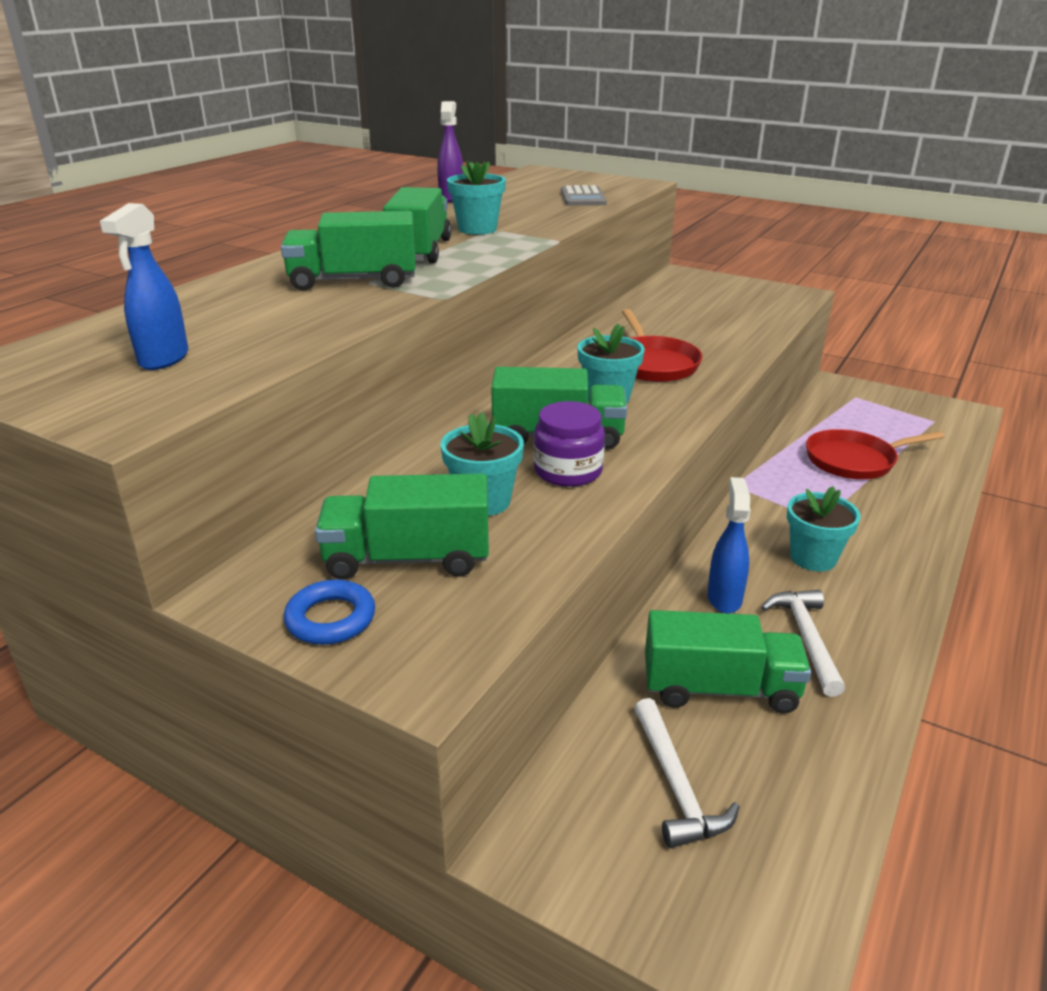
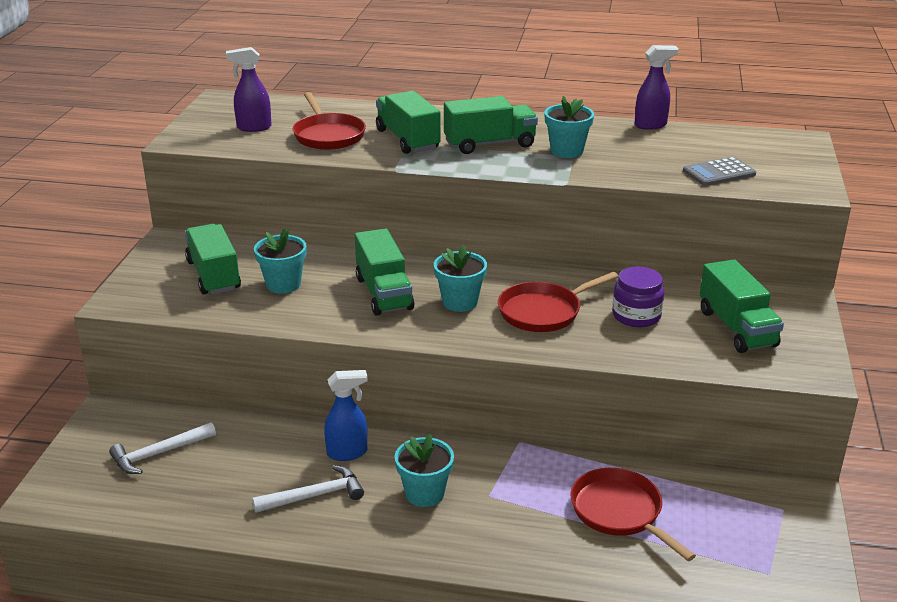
camera: 70 degrees right, 0 degrees up
blue spray bottle [100,203,188,370] -> purple spray bottle [226,47,272,132]
blue ring [284,579,375,645] -> none
purple jar [534,401,605,487] -> purple jar moved to [612,267,665,327]
green truck [645,610,811,714] -> green truck moved to [700,260,784,353]
none -> red pan [293,92,366,150]

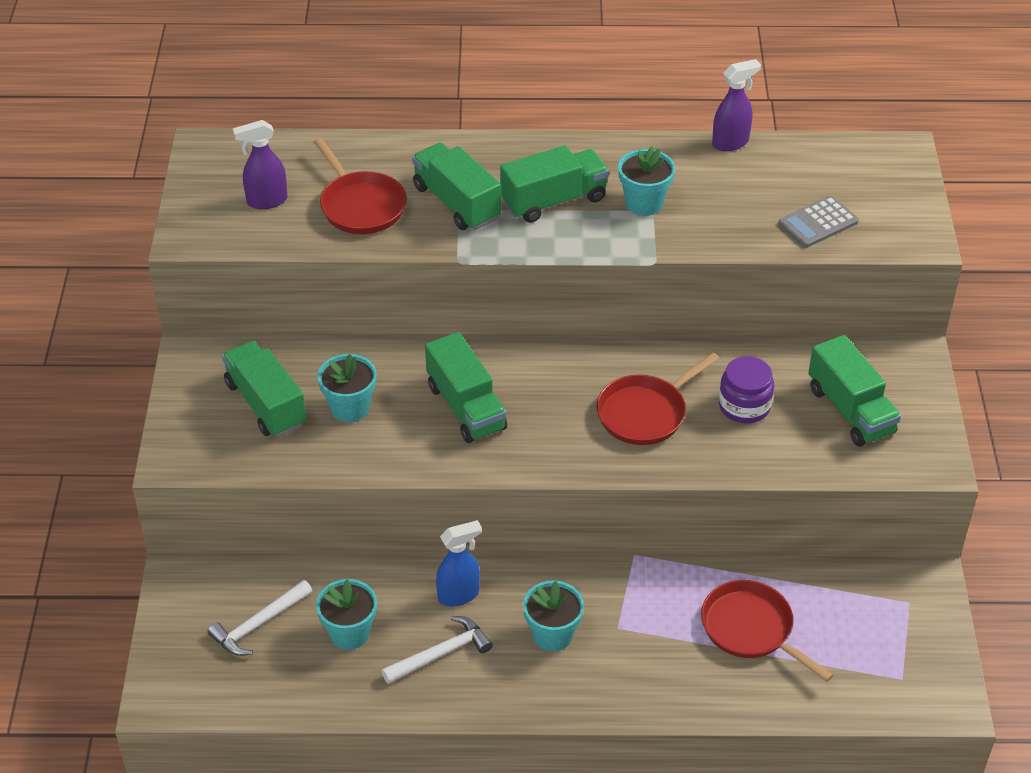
camera: 10 degrees left, 15 degrees up
turquoise flower pot [434,245,487,312] -> turquoise flower pot moved to [316,579,377,650]

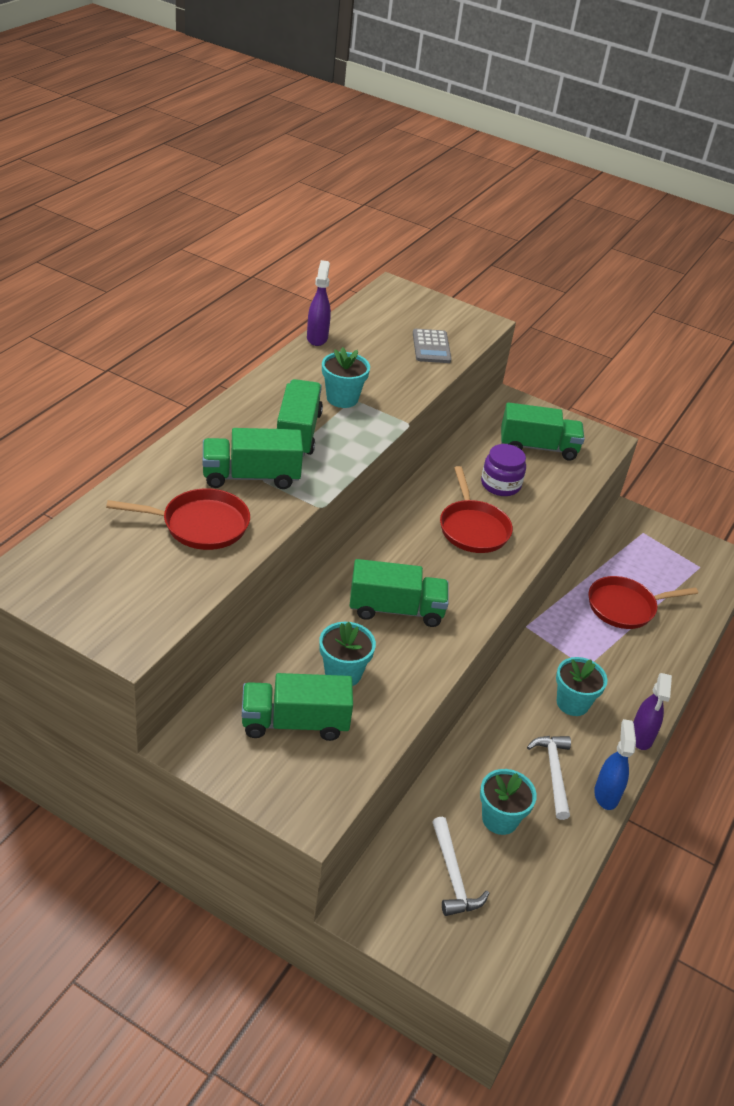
camera: 65 degrees left, 5 degrees down
purple spray bottle [233,120,288,209] -> purple spray bottle moved to [633,673,672,750]
blue spray bottle [436,520,482,606] -> blue spray bottle moved to [594,719,636,810]

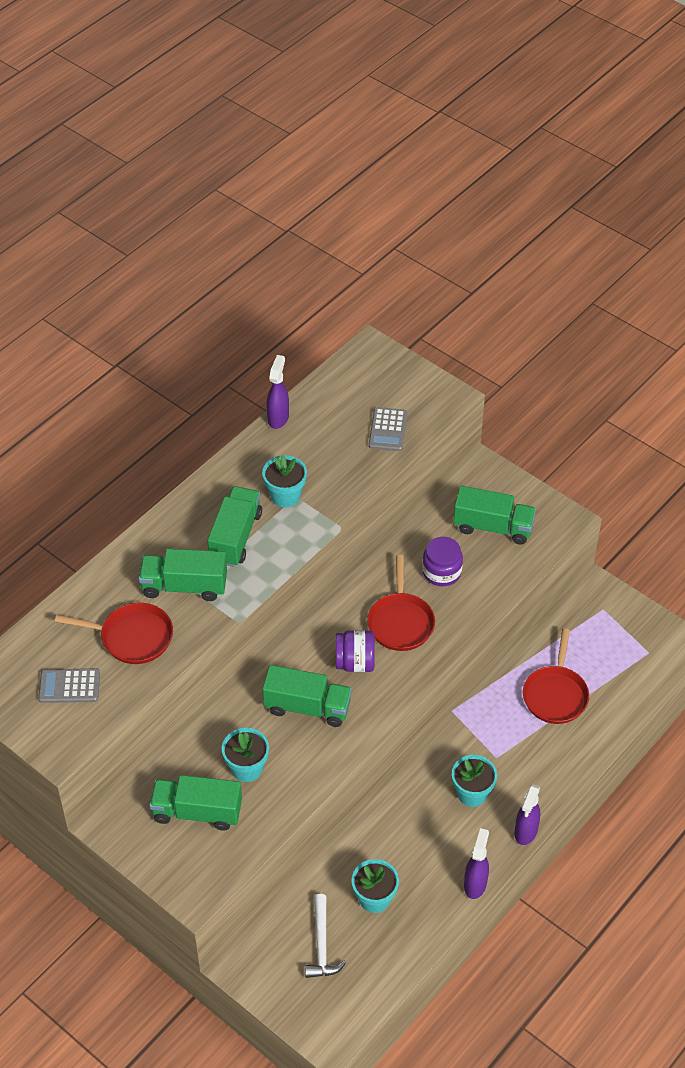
camera: 15 degrees right, 10 degrees up
white hammer [527,736,571,820] -> none
red pan [588,576,698,629] -> red pan turned 75 degrees counterclockwise [523,628,589,724]
blue spray bottle [594,719,636,810] -> purple spray bottle [464,828,489,899]
none -> grey calculator [38,669,100,703]
none -> purple jar [336,630,375,672]

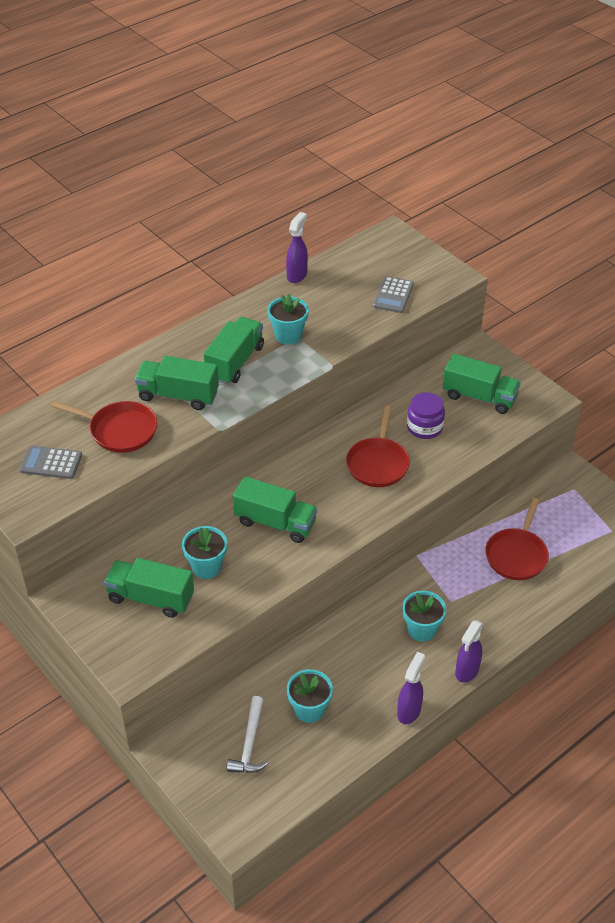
camera: 10 degrees right, 5 degrees down
purple jar [336,630,375,672] -> none

